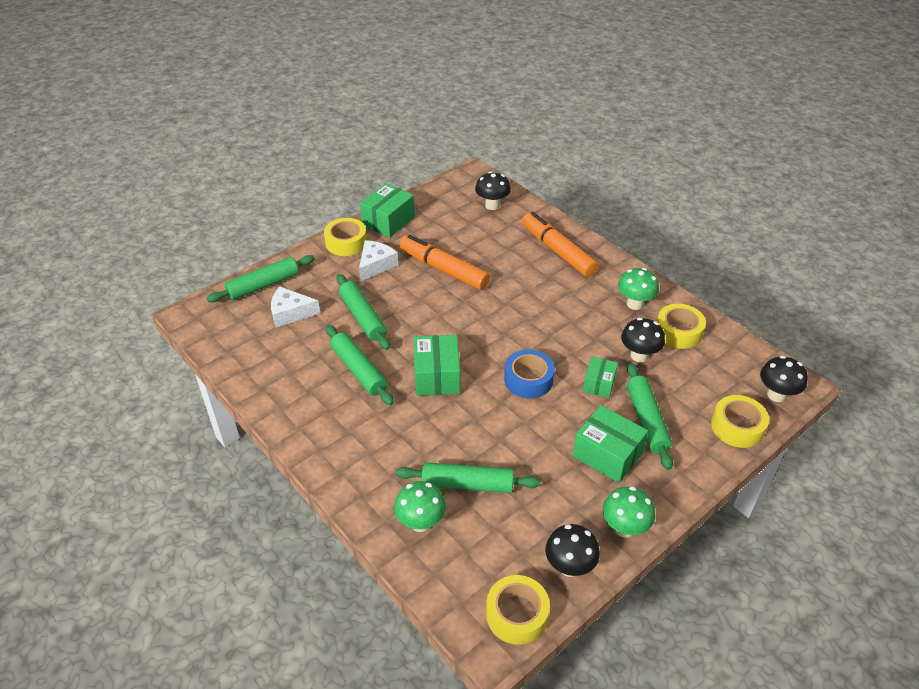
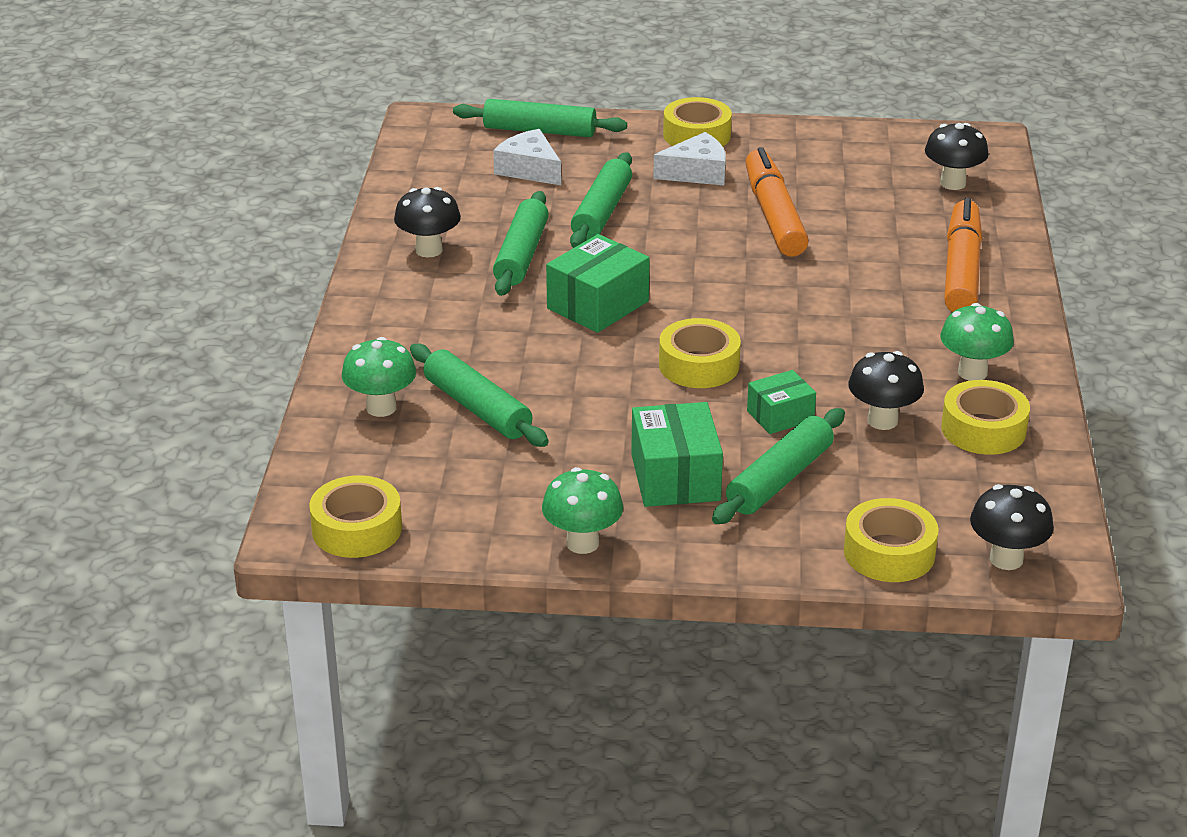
camera: 45 degrees right, 10 degrees down
green box [360,183,415,238] -> none
blue tape [504,350,555,398] -> yellow tape [659,318,741,388]
black mushroom [545,524,600,577] -> black mushroom moved to [394,187,461,258]

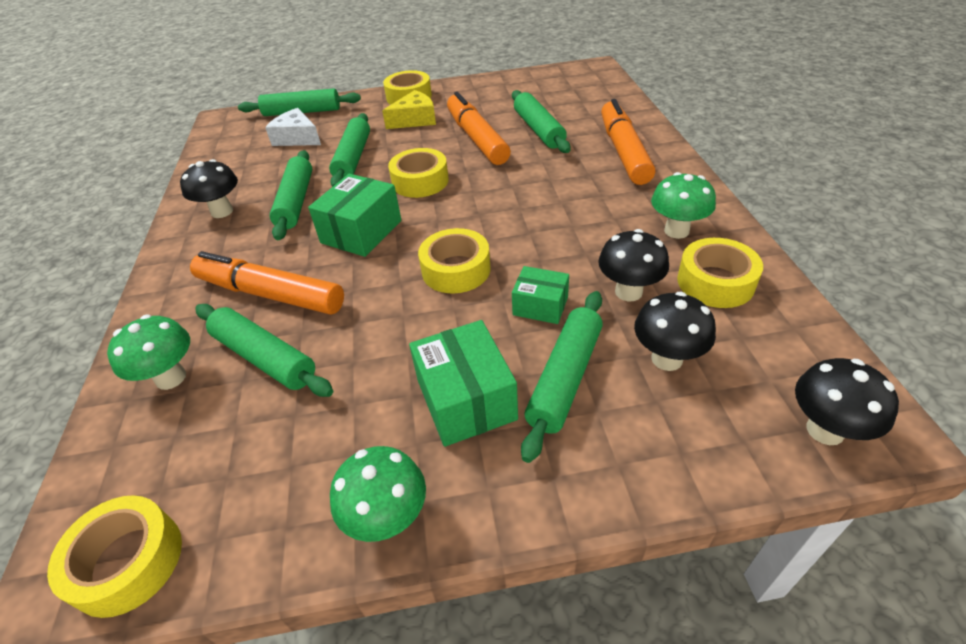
camera: 10 degrees left, 10 degrees up
white cheese [653,132,726,185] -> yellow cheese [382,90,436,129]
green box [747,370,816,434] -> green box turned 60 degrees clockwise [512,266,569,324]
yellow tape [844,498,939,582] -> yellow tape moved to [388,148,449,198]
black mushroom [925,123,989,190] -> black mushroom moved to [634,292,716,371]
none -> orange marker [190,251,344,315]
none -> green rolling pin [512,90,571,153]

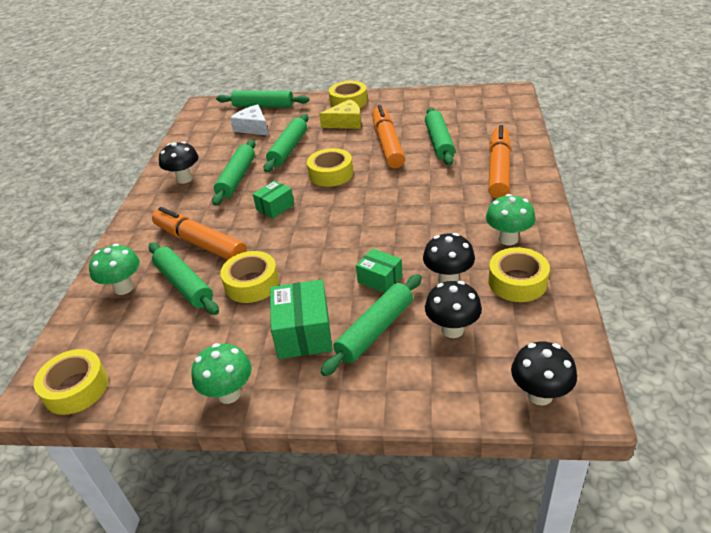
camera: 15 degrees right, 5 degrees down
green box [308,174,402,257] -> green box [253,181,294,219], size x0.61
yellow tape [418,228,491,293] -> yellow tape moved to [220,251,279,303]

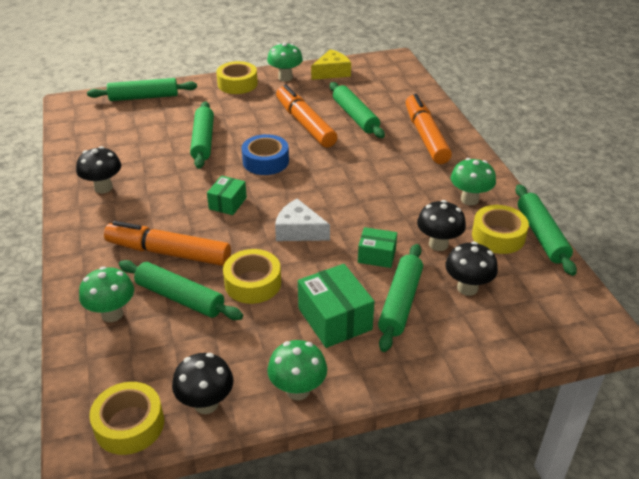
camera: 25 degrees left, 0 degrees up
green rolling pin [212,139,256,206] -> green rolling pin moved to [515,184,577,276]
white cheese [230,104,269,136] -> white cheese moved to [275,199,330,241]
yellow tape [307,148,353,187] -> blue tape [242,134,289,175]
yellow cheese [319,99,361,129] -> yellow cheese moved to [311,49,351,80]
black mushroom [511,342,577,405] -> black mushroom moved to [172,353,233,414]
none -> green mushroom [267,43,303,82]

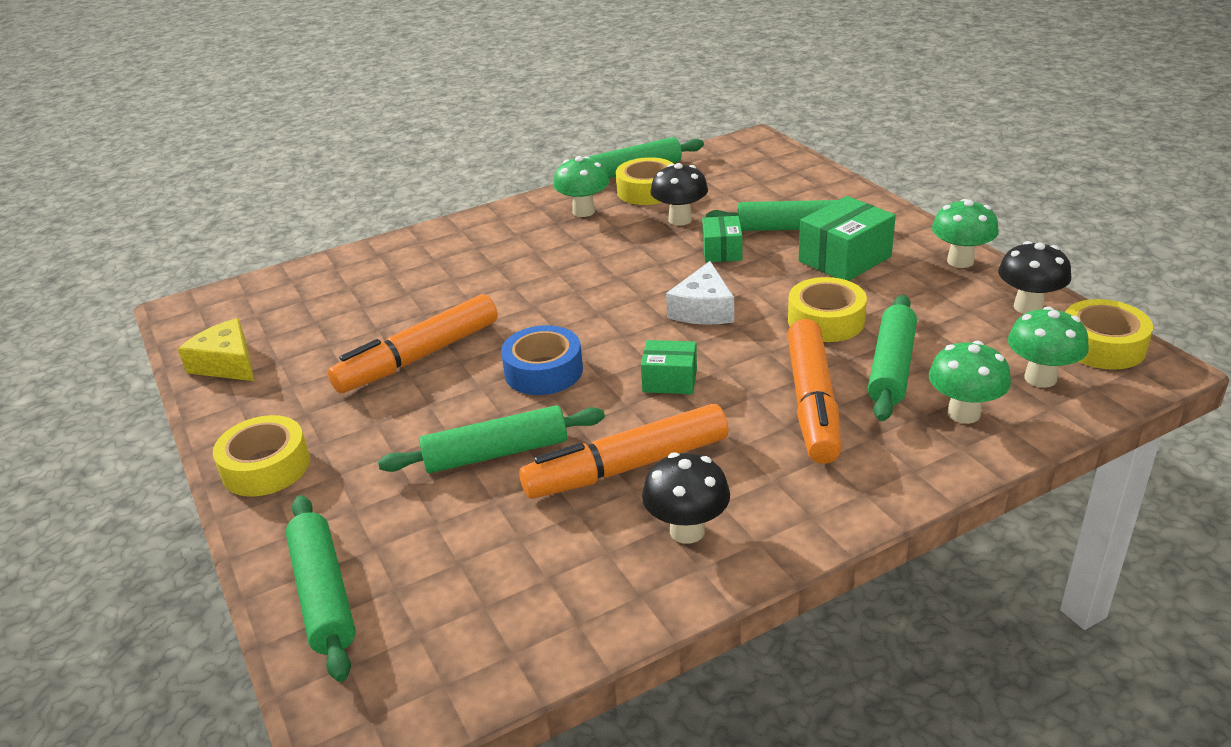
camera: 100 degrees left, 5 degrees down
green mushroom [267,43,303,82] -> green mushroom moved to [1008,306,1089,388]
green rolling pin [330,82,385,138] -> none
orange marker [406,94,452,164] -> orange marker moved to [519,404,729,499]
black mushroom [445,242,498,296] -> none

